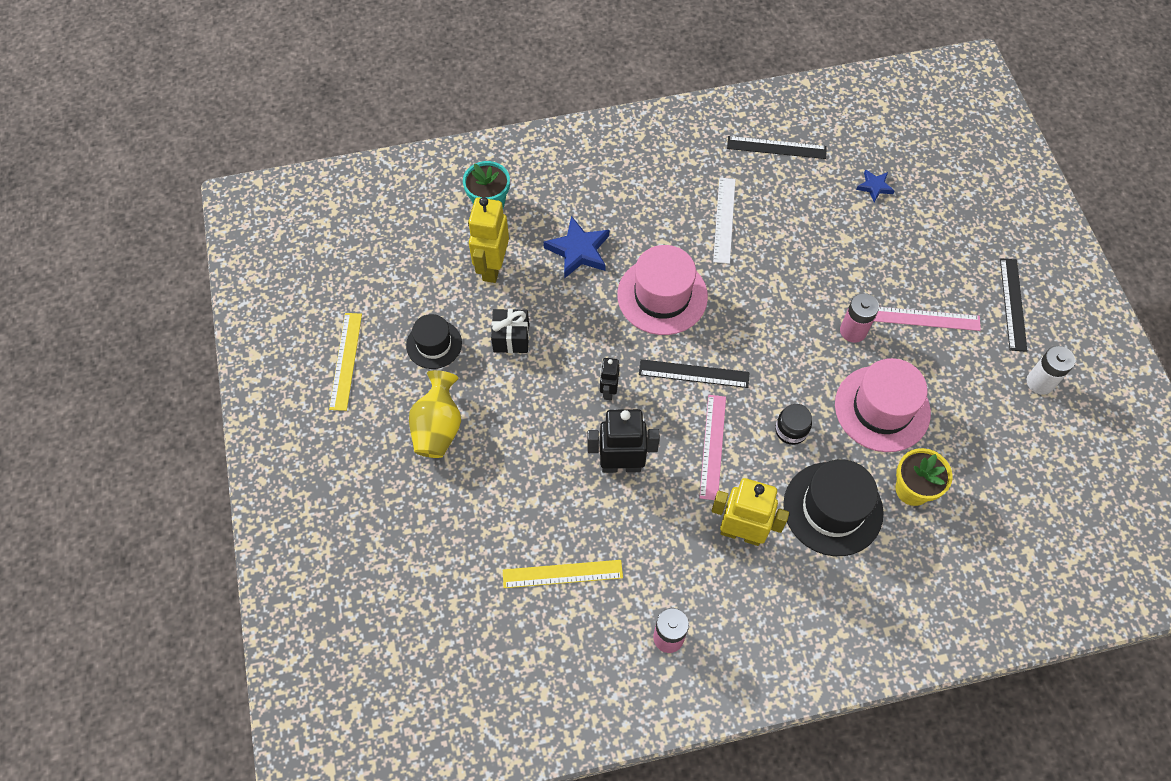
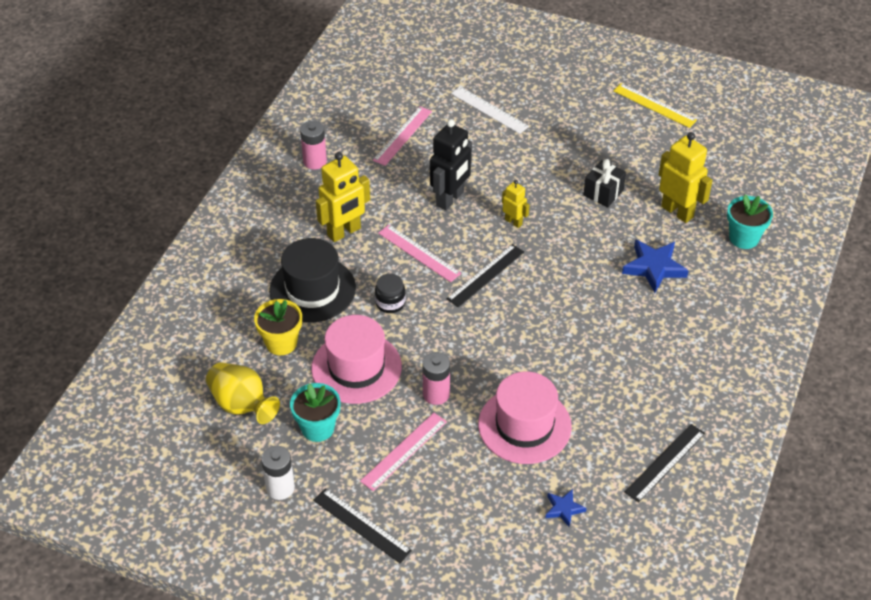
camera: 125 degrees right, 15 degrees down
black hat [406,314,462,369] -> none
yellow vase [409,370,461,458] -> yellow vase moved to [206,362,280,424]
yellow ruler [503,560,623,588] -> pink ruler [373,106,432,166]
black robot [600,358,619,400] -> yellow robot [502,180,529,228]
pink hat [617,245,708,335] -> pink hat moved to [478,372,572,464]
white ruler [713,178,736,264] -> white ruler moved to [451,86,529,134]
none -> turquoise flower pot [290,383,340,442]

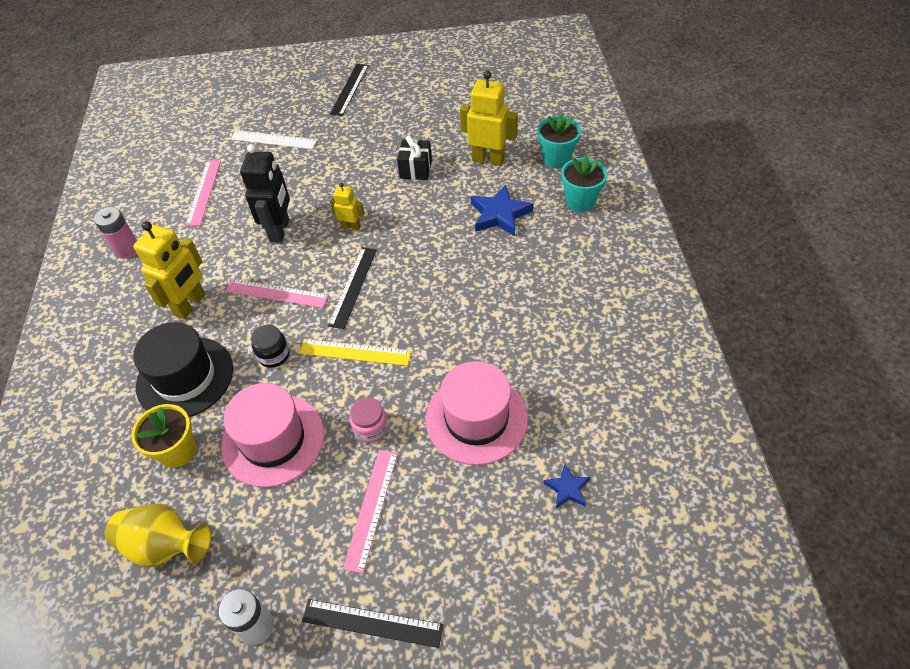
camera: 25 degrees left, 5 degrees up
turquoise flower pot [290,383,340,442] -> turquoise flower pot moved to [561,154,607,212]
pink battery [423,352,450,405] -> pink jar [350,398,388,443]
yellow ruler [613,83,697,128] -> yellow ruler moved to [299,339,411,366]
black ruler [625,424,705,502] -> black ruler moved to [330,64,369,116]

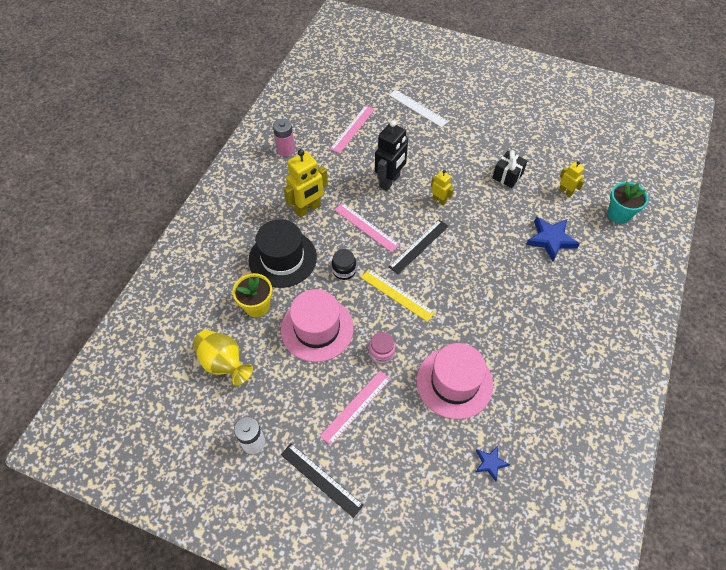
camera: 25 degrees right, 5 degrees up
black ruler [330,64,369,116] -> none
yellow robot [460,71,518,166] -> yellow robot [559,161,585,197], size x0.54
turquoise flower pot [561,154,607,212] -> none

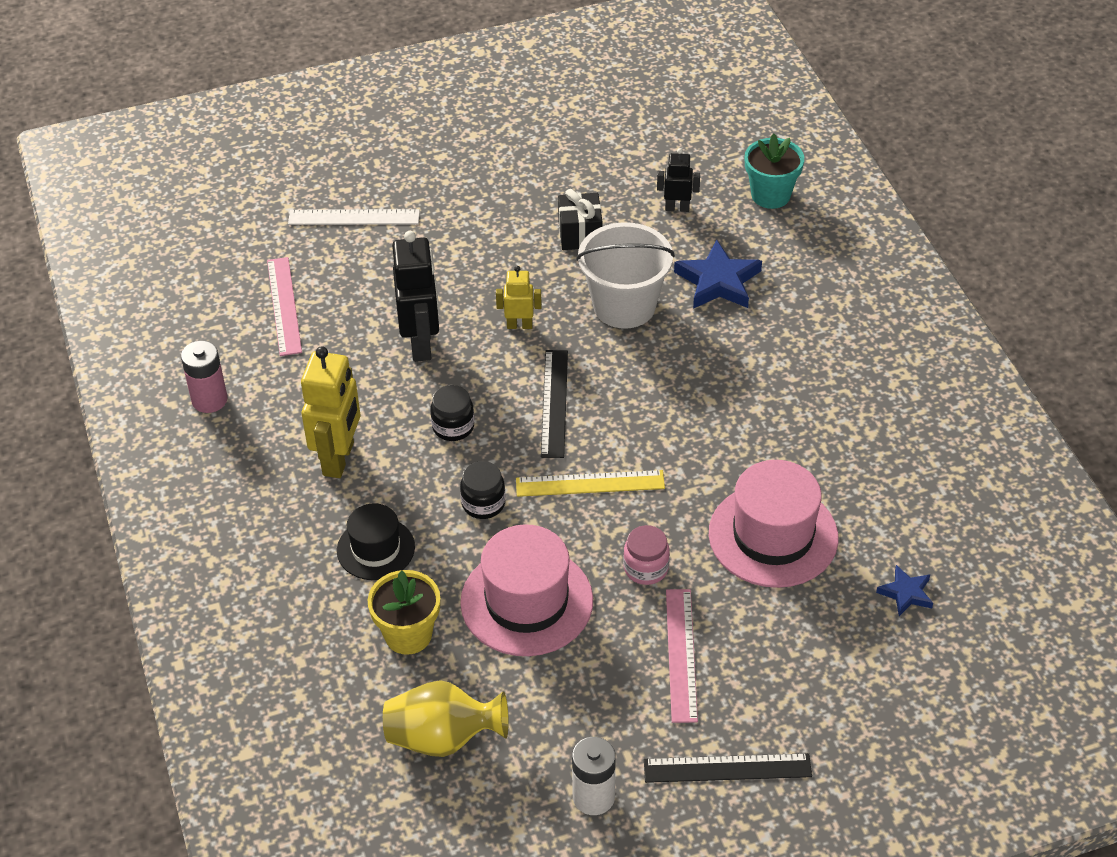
camera: 40 degrees left, 10 degrees down
black hat [248,219,317,288] -> black hat [337,503,415,580], size x0.60
pink ruler [335,203,400,252] -> black jar [430,385,474,441]
yellow robot [559,161,585,197] -> black robot [657,148,700,212]
none -> white bucket [576,222,675,329]

